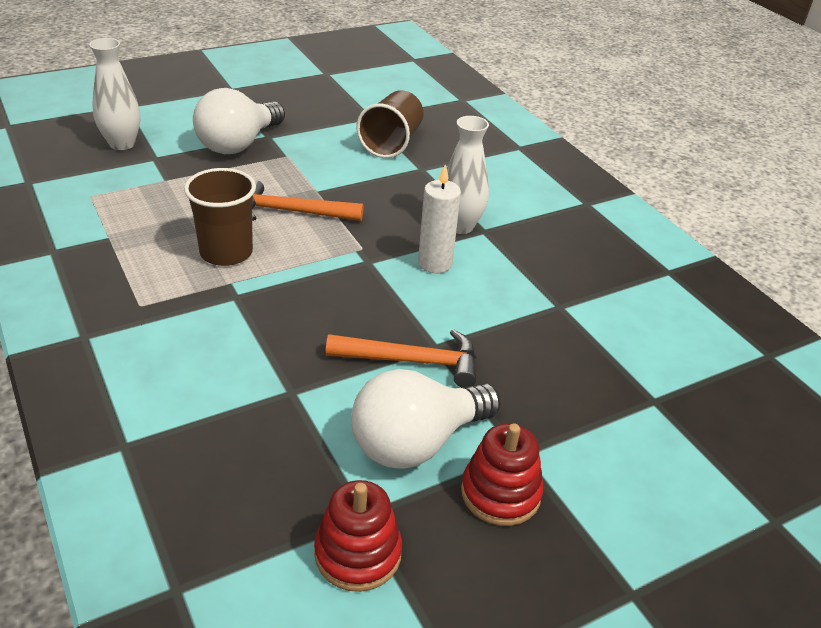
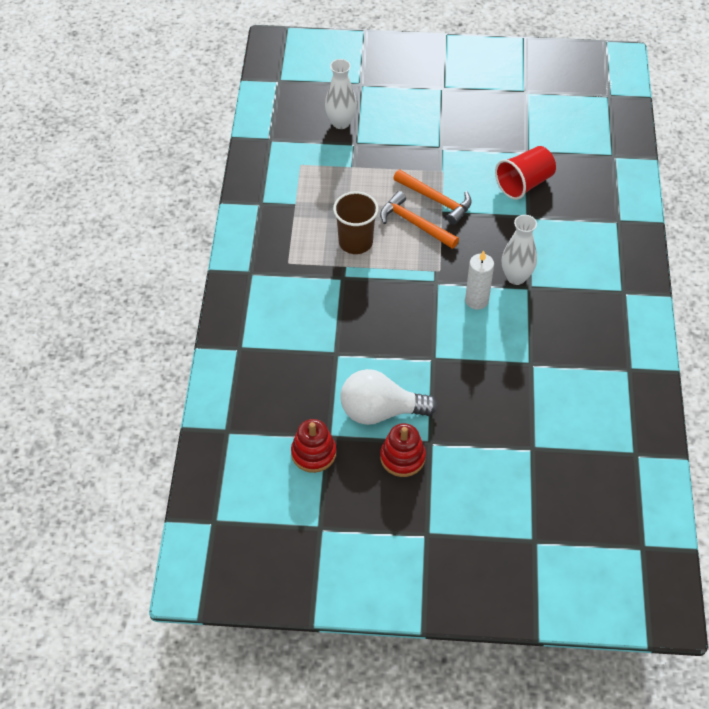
camera: 35 degrees right, 15 degrees up
white light bulb [193,88,285,154] -> none
orange hammer [326,329,476,388] -> orange hammer moved to [393,169,472,225]
brown cup [356,90,423,158] -> red cup [495,146,556,200]

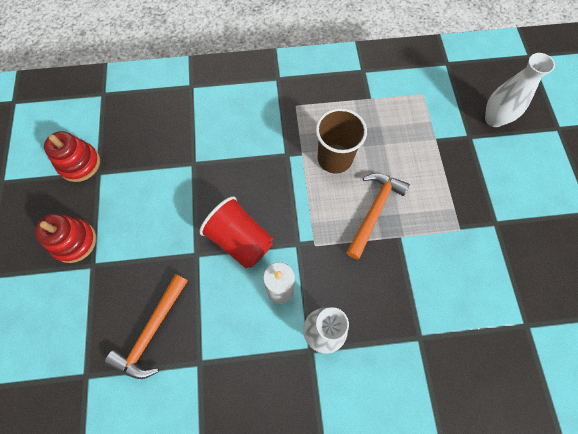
camera: 80 degrees right, 15 degrees up
white light bulb [340,369,438,425] -> none
orange hammer [393,169,472,225] -> orange hammer moved to [105,274,188,379]
red cup [495,146,556,200] -> red cup moved to [199,196,273,269]

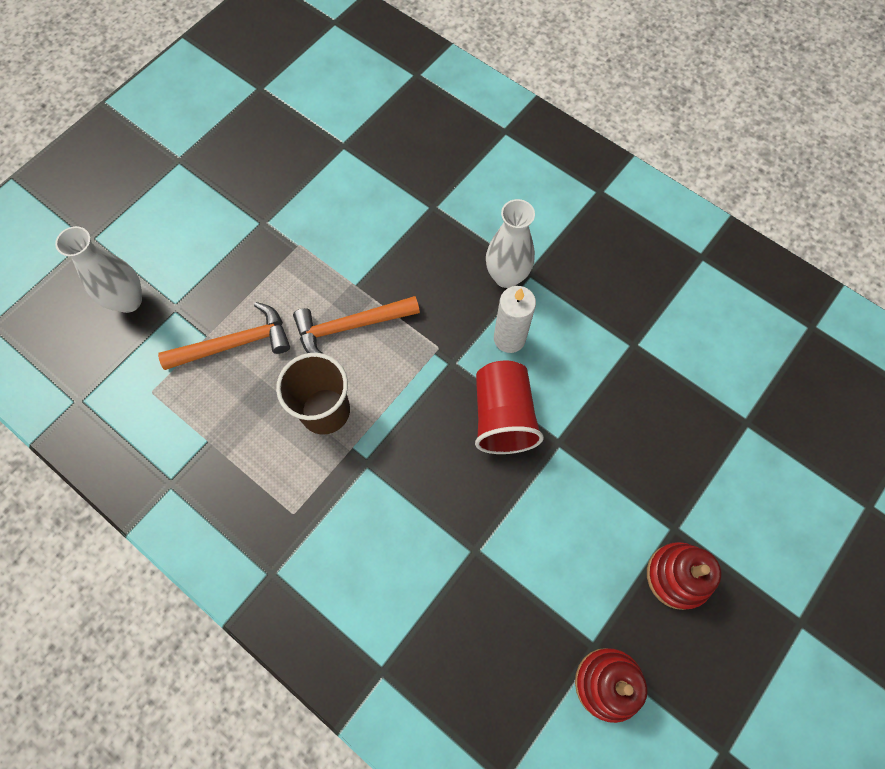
camera: 135 degrees left, 0 degrees up
orange hammer [105,274,188,379] -> orange hammer moved to [158,302,290,370]

